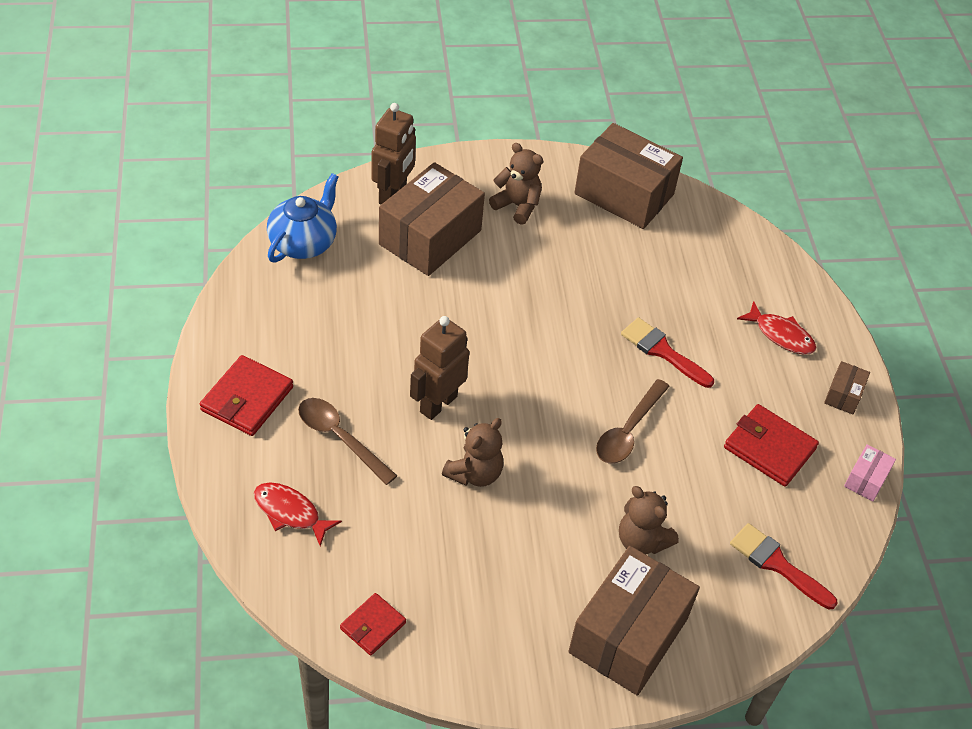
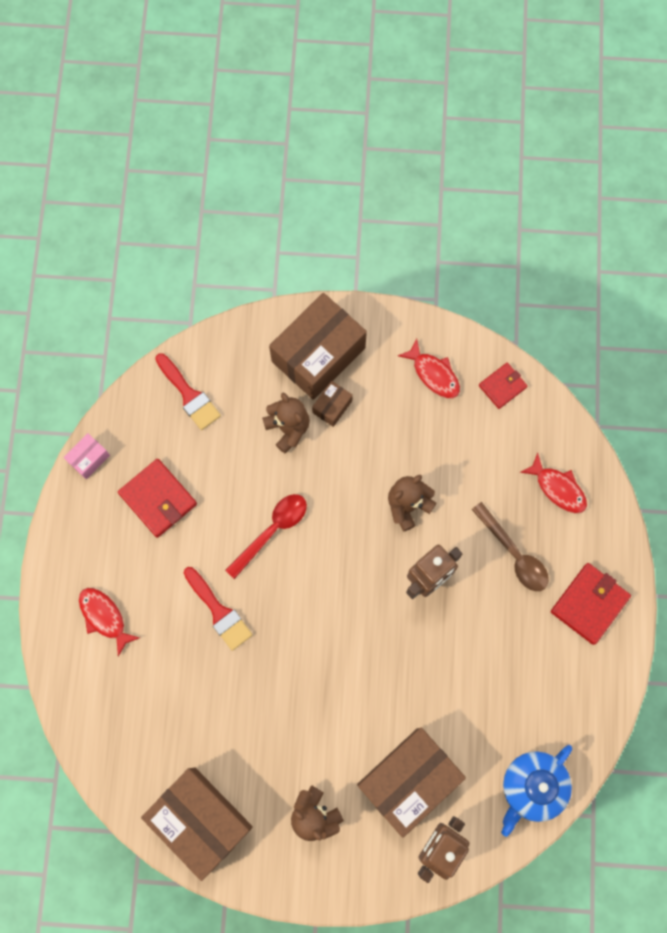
camera: 165 degrees left, 25 degrees up
brown spoon [596,379,670,464] -> red spoon [225,494,307,579]
brown box [824,361,870,414] -> brown box moved to [312,381,353,427]
none -> red fish [398,339,460,398]

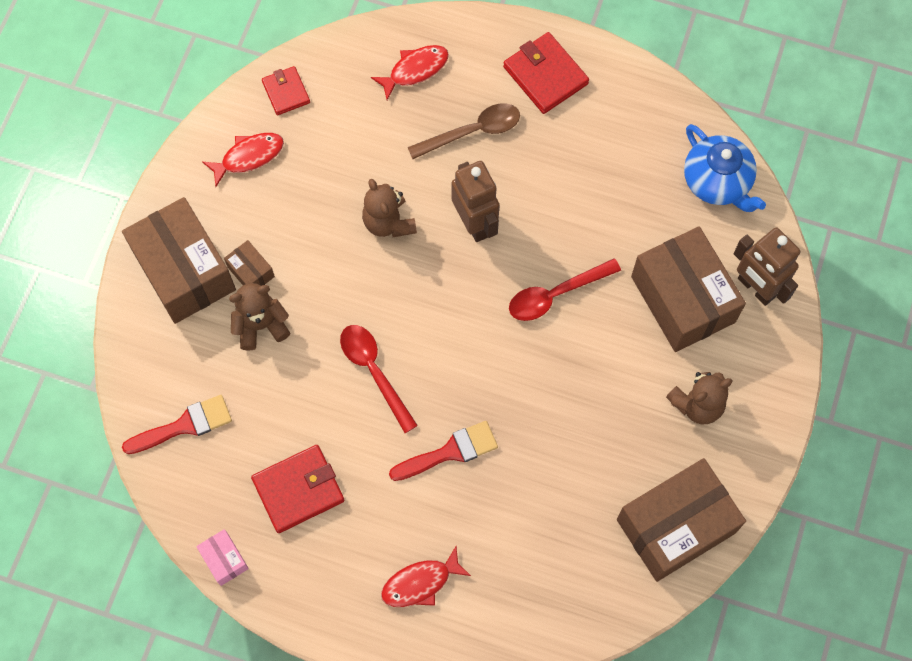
camera: 75 degrees left, 5 degrees down
none -> red spoon [509,258,621,321]

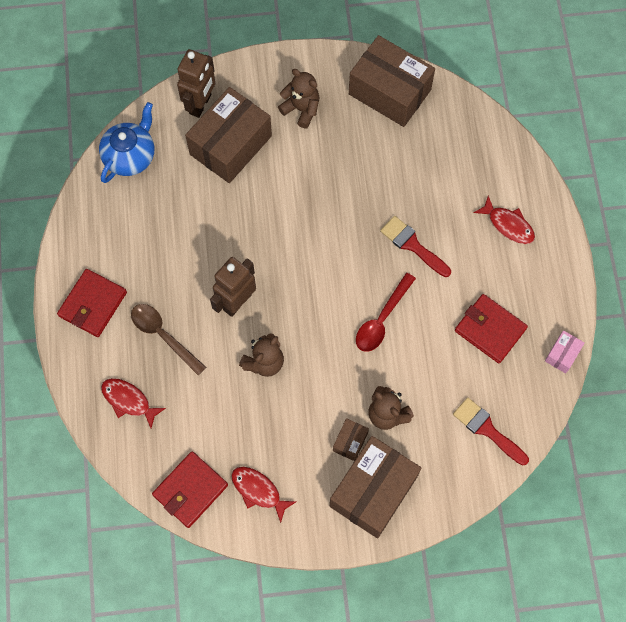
camera: 115 degrees left, 0 degrees up
red wallet [262,66,310,115] -> red wallet [152,451,228,528], size x1.61
red spoon [509,258,621,321] -> none

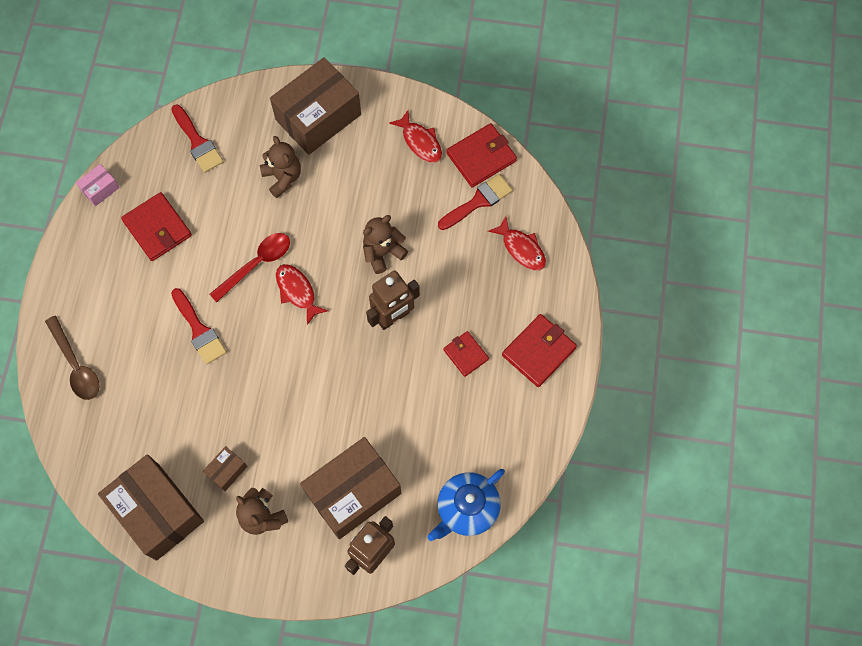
camera: 165 degrees left, 0 degrees up
brown spoon [131,304,206,375] -> brown spoon moved to [45,316,100,400]
brown box [333,418,369,461] -> brown box moved to [203,446,248,491]
red fish [474,195,535,244] -> red fish moved to [276,264,328,325]
none -> red brush [438,174,513,230]
none -> red wallet [443,331,489,377]

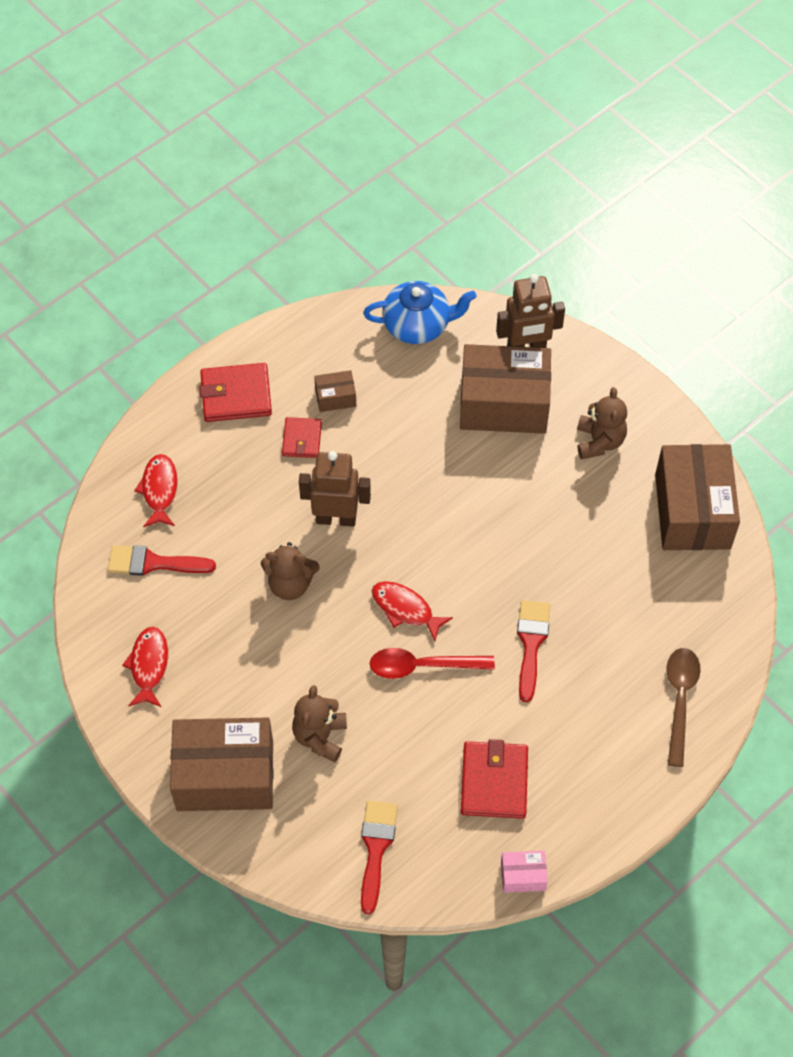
camera: 140 degrees left, 10 degrees down
brown box [203,446,248,491] -> brown box moved to [314,370,356,412]
red fish [276,264,328,325] -> red fish turned 120 degrees clockwise [372,581,453,641]
red wallet [446,123,517,188] -> none

